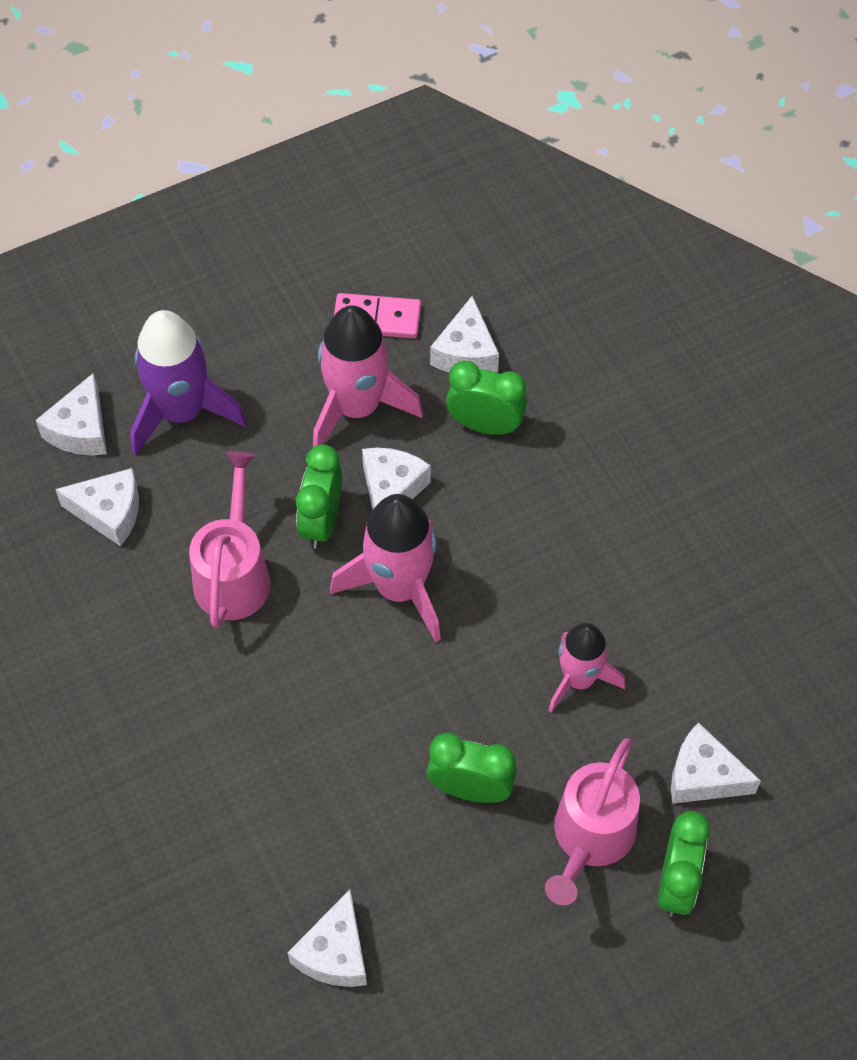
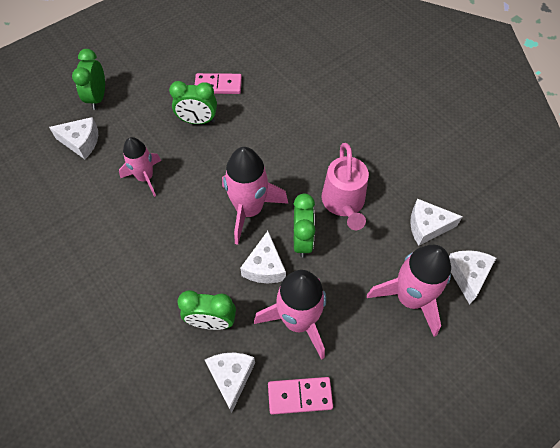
camera: 170 degrees right, 0 degrees up
purple rocket [130,310,247,456] -> pink rocket [367,245,451,337]
white cheese [288,890,367,987] -> none
pink watering can [545,738,640,905] -> none
none -> pink domino [195,73,242,94]

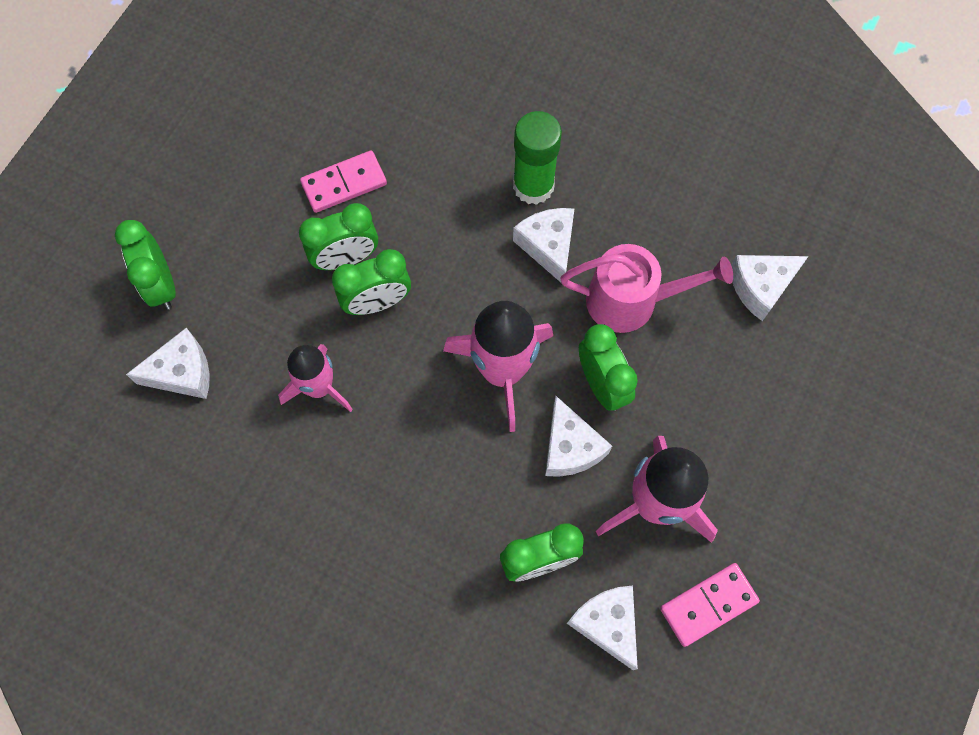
camera: 25 degrees left, 10 degrees up
pink watering can [322,143,369,230] -> pink watering can turned 60 degrees counterclockwise [560,244,733,333]
pink rocket [367,245,451,337] -> none
white cheese [449,250,496,305] -> white cheese moved to [513,208,574,282]
none -> green clock [332,249,411,315]
none -> green glue stick [513,111,562,205]

